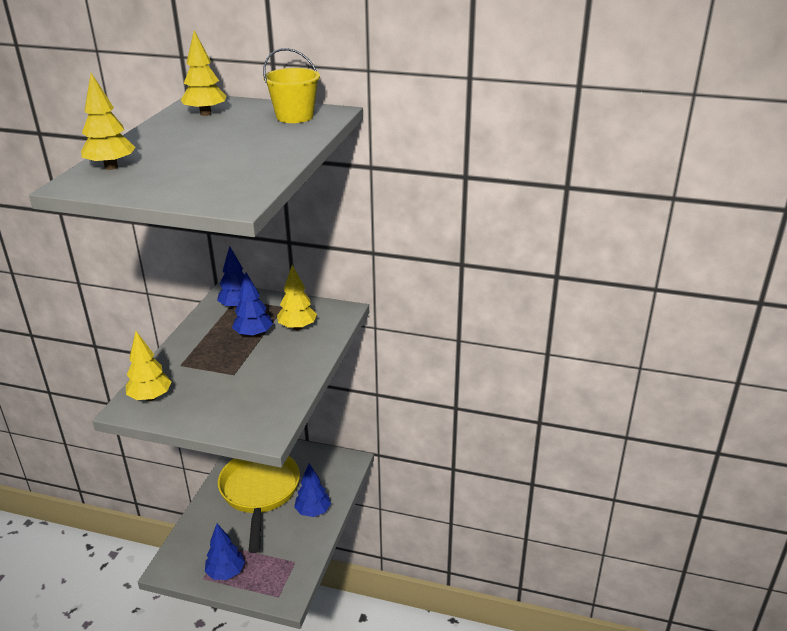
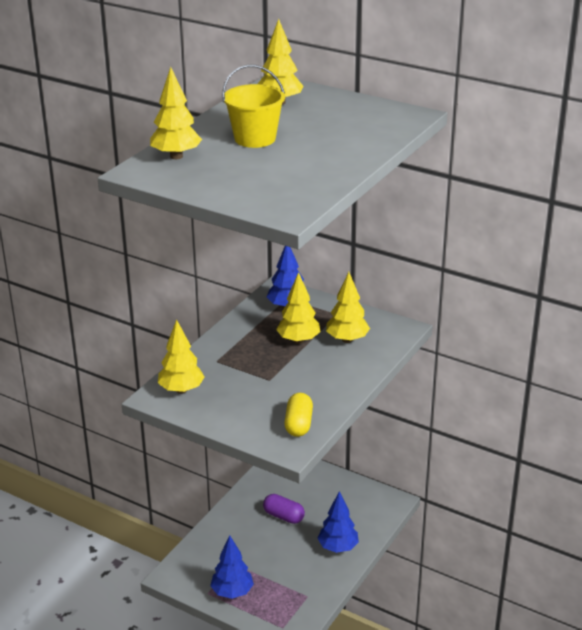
camera: 15 degrees right, 0 degrees up
yellow pan [218,456,300,553] -> purple capsule [263,494,305,524]
blue tree [232,272,273,338] -> yellow tree [276,272,320,344]
yellow bucket [263,48,320,123] -> yellow bucket moved to [222,65,285,148]
none -> yellow capsule [284,393,313,437]

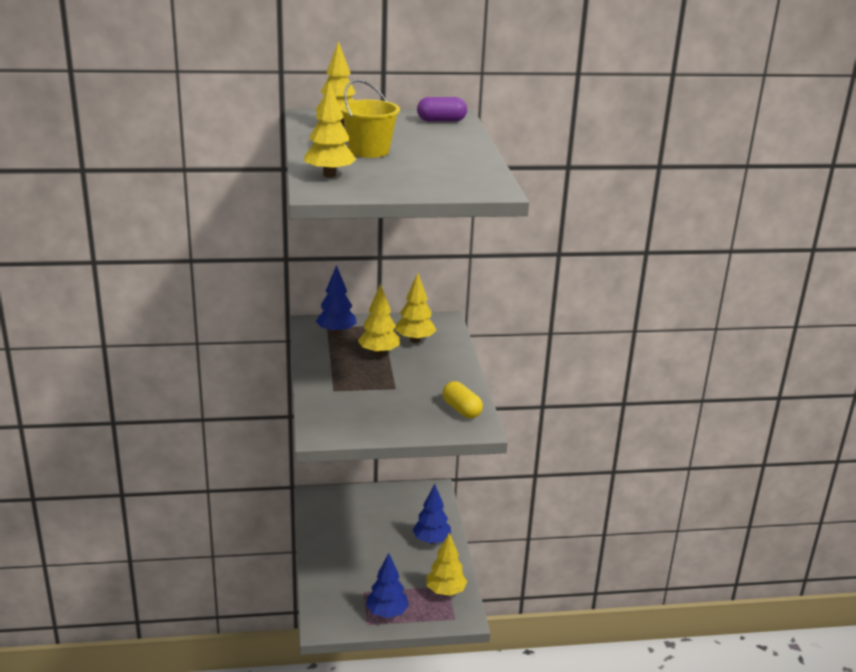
camera: 40 degrees left, 5 degrees down
yellow tree [158,319,204,394] -> yellow tree moved to [426,533,467,596]
purple capsule [263,494,305,524] -> purple capsule moved to [417,97,467,122]

